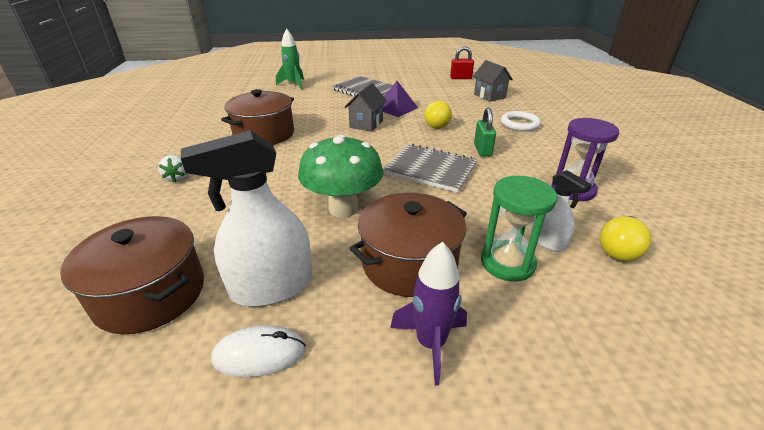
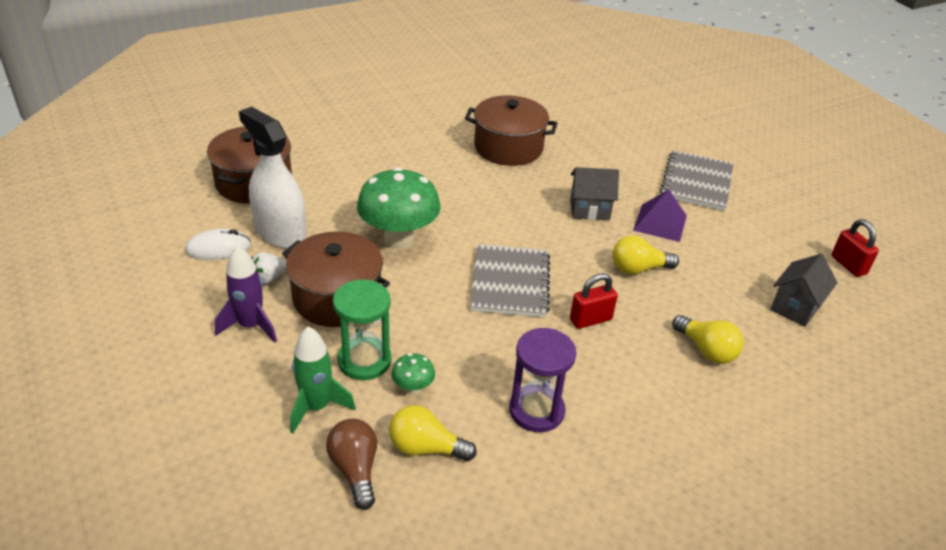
camera: 65 degrees right, 5 degrees up
white strawberry [158,155,188,182] -> white strawberry moved to [251,252,286,285]
white mouse [211,325,306,377] -> white mouse turned 75 degrees counterclockwise [185,229,251,260]
green rocket [276,29,304,89] -> green rocket moved to [290,326,356,434]
green padlock [474,107,496,157] -> red padlock [570,273,618,329]
white ring [501,111,541,131] -> yellow light bulb [672,315,744,364]
white spray bottle [530,170,592,252] -> green mushroom [392,353,435,395]
none -> brown light bulb [326,419,377,510]

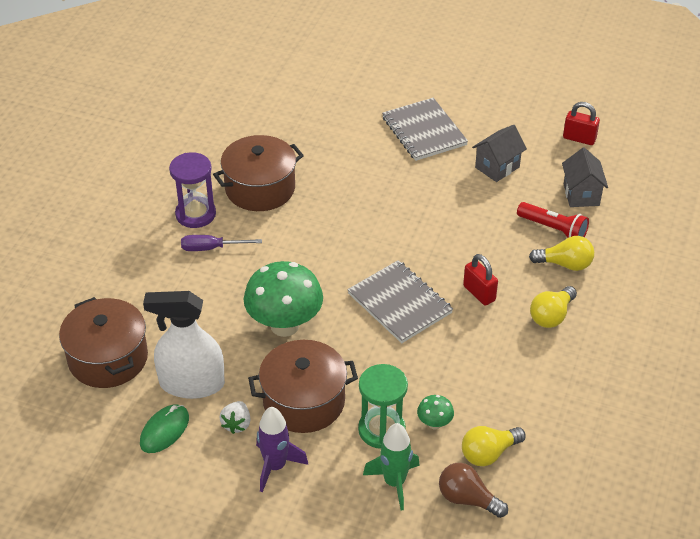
camera: 40 degrees left, 5 degrees up
white mouse [185,229,251,260] -> green mouse [140,404,189,453]
purple hourglass [509,328,576,432] -> purple hourglass moved to [169,152,216,228]
grey house [570,167,619,220] -> grey house moved to [472,125,527,182]
red padlock [570,273,618,329] -> red padlock turned 60 degrees counterclockwise [463,254,498,306]
yellow light bulb [612,235,679,275] -> yellow light bulb moved to [530,286,577,328]
purple pyramid [633,189,687,242] -> none
none -> purple screwdriver [181,235,262,251]
none -> red flashlight [517,202,589,238]

